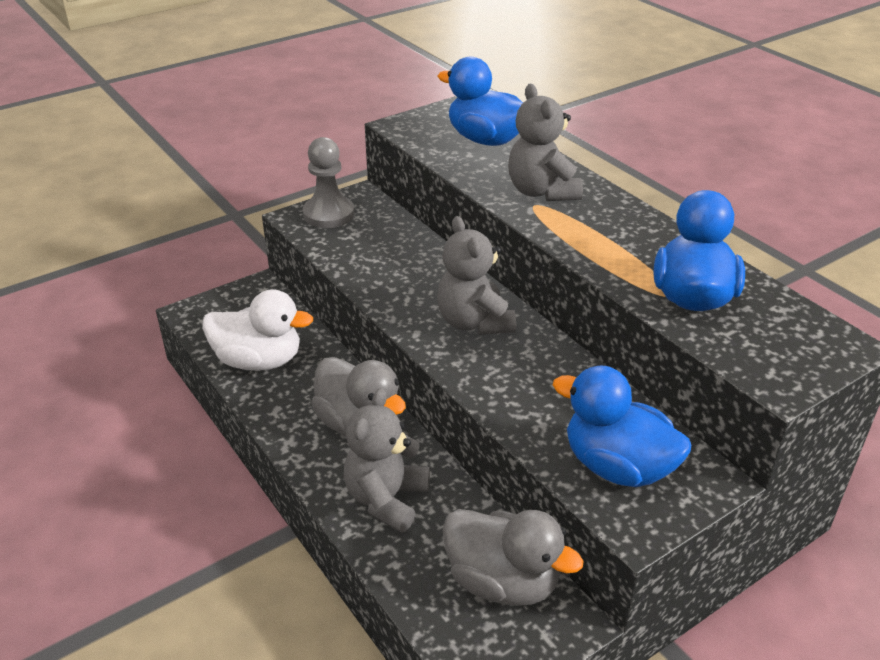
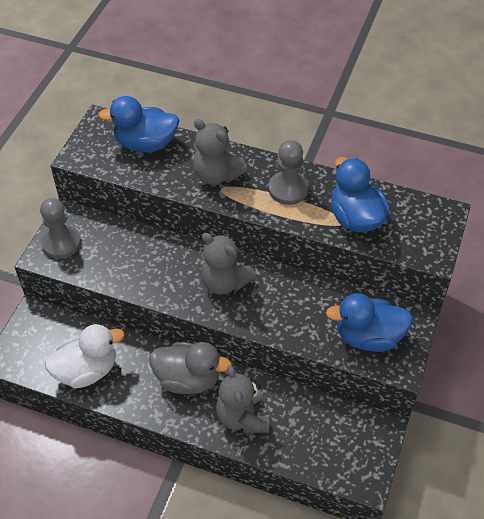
camera: 35 degrees left, 15 degrees up
grey duck [442,509,583,606] -> none
none -> grey pawn [269,140,309,205]

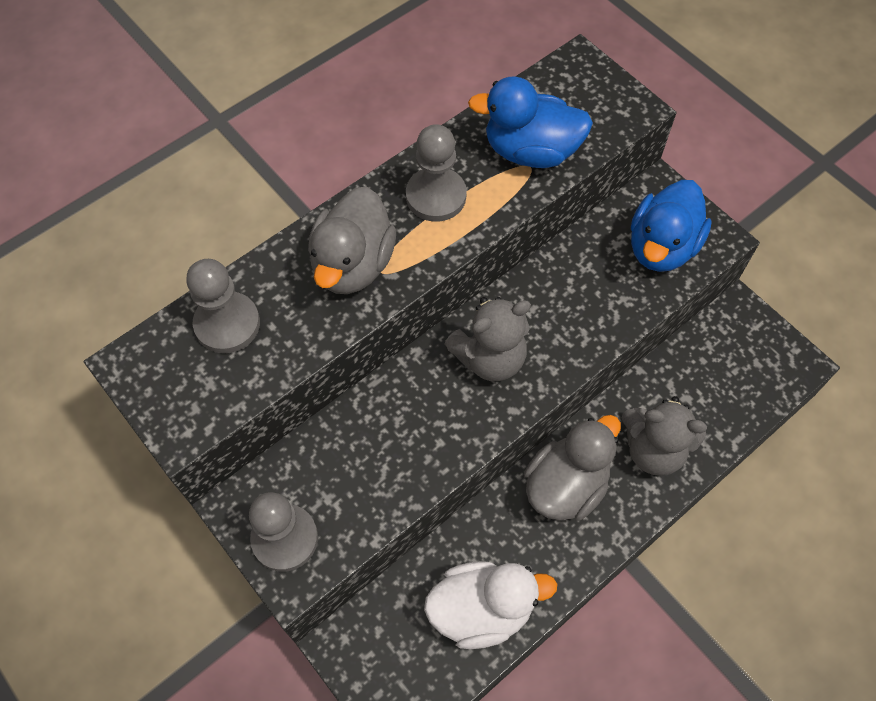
camera: 60 degrees left, 10 degrees up
white duck [45,324,125,389] -> white duck turned 75 degrees clockwise [424,561,557,649]
blue duck [98,96,180,152] -> grey pawn [186,259,260,353]
grey teddy bear [193,119,248,185] -> grey duck [308,186,396,294]

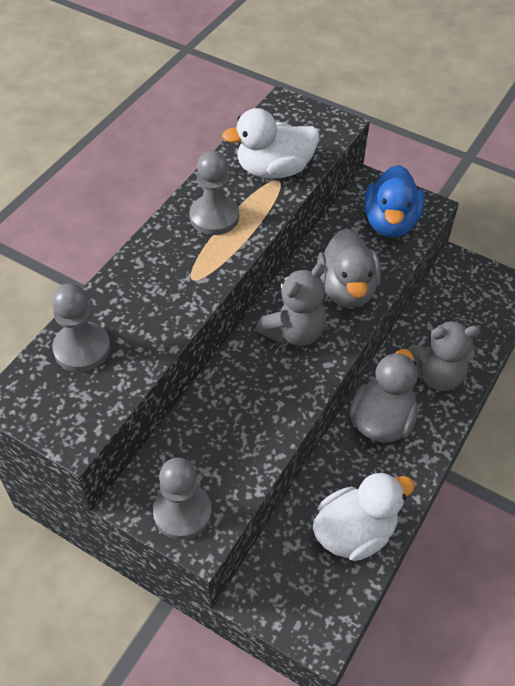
camera: 20 degrees left, 10 degrees down
grey duck [308,186,396,294] -> grey duck moved to [317,228,381,308]
blue duck [468,77,593,168] -> white duck [222,108,319,179]

